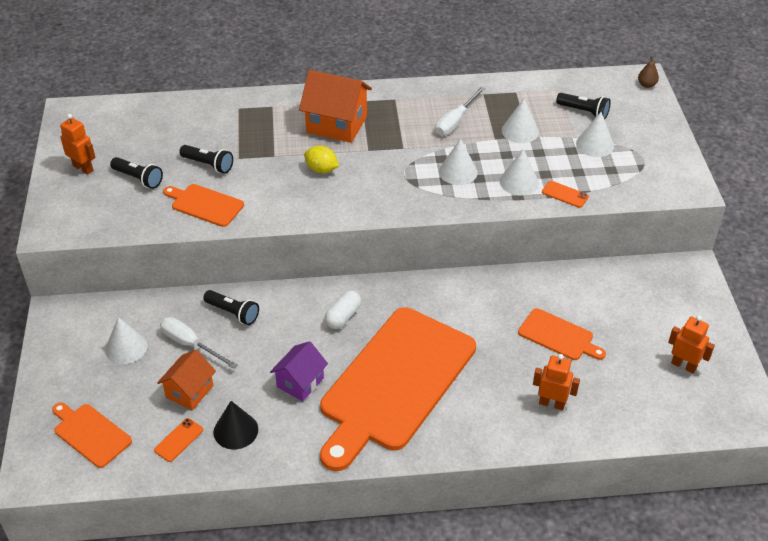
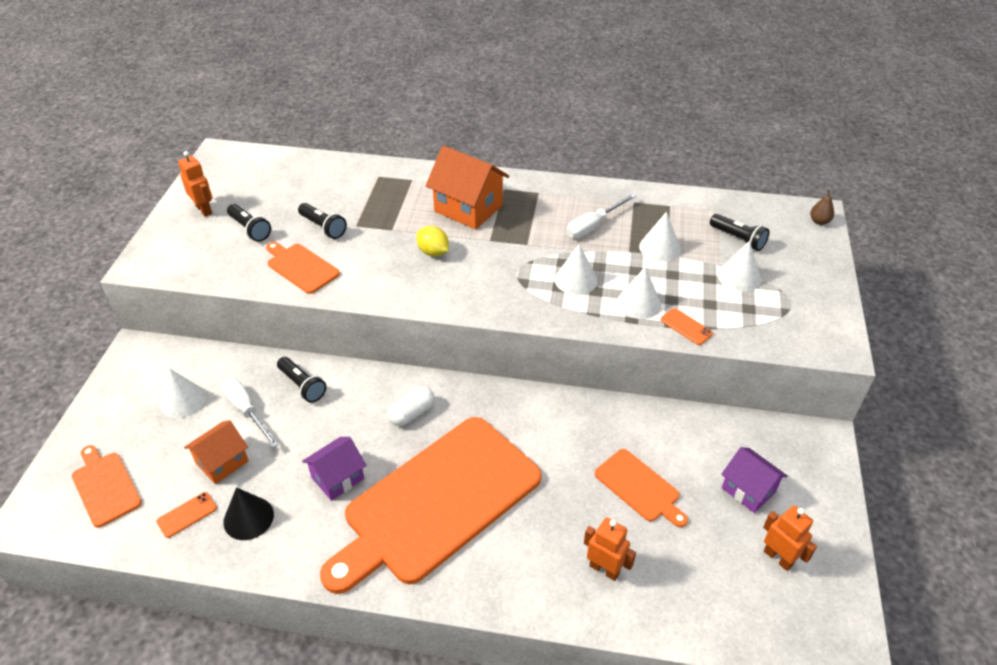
camera: 15 degrees right, 0 degrees up
none -> purple house [721,447,788,513]

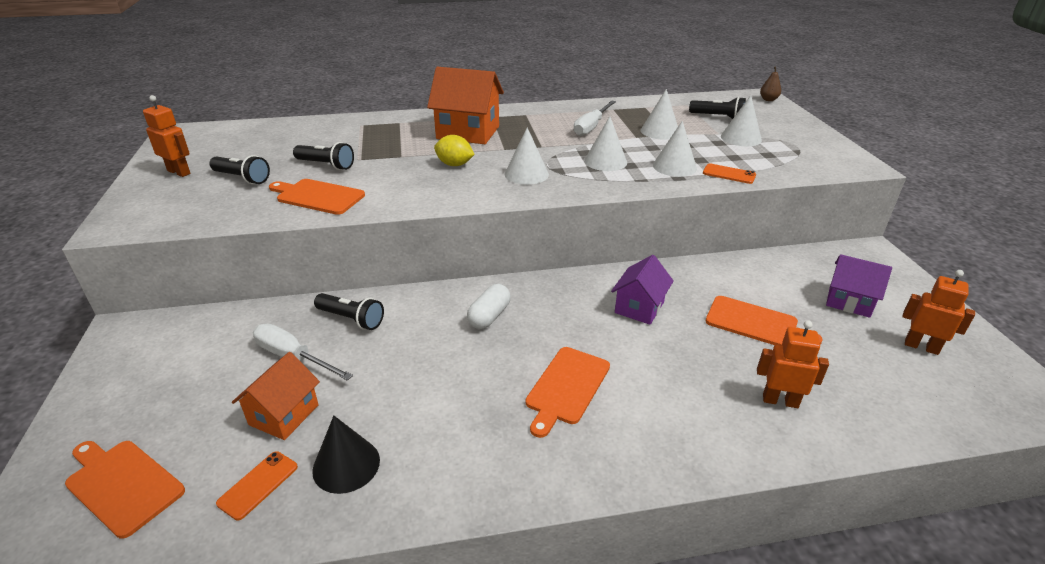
camera: 20 degrees left, 10 degrees down
white cone [160,368,206,418] -> white cone moved to [504,128,549,185]
purple house [302,437,366,501] -> purple house moved to [611,255,674,325]
orange cutting board [320,417,542,594] -> orange cutting board [525,347,610,438], size x0.44

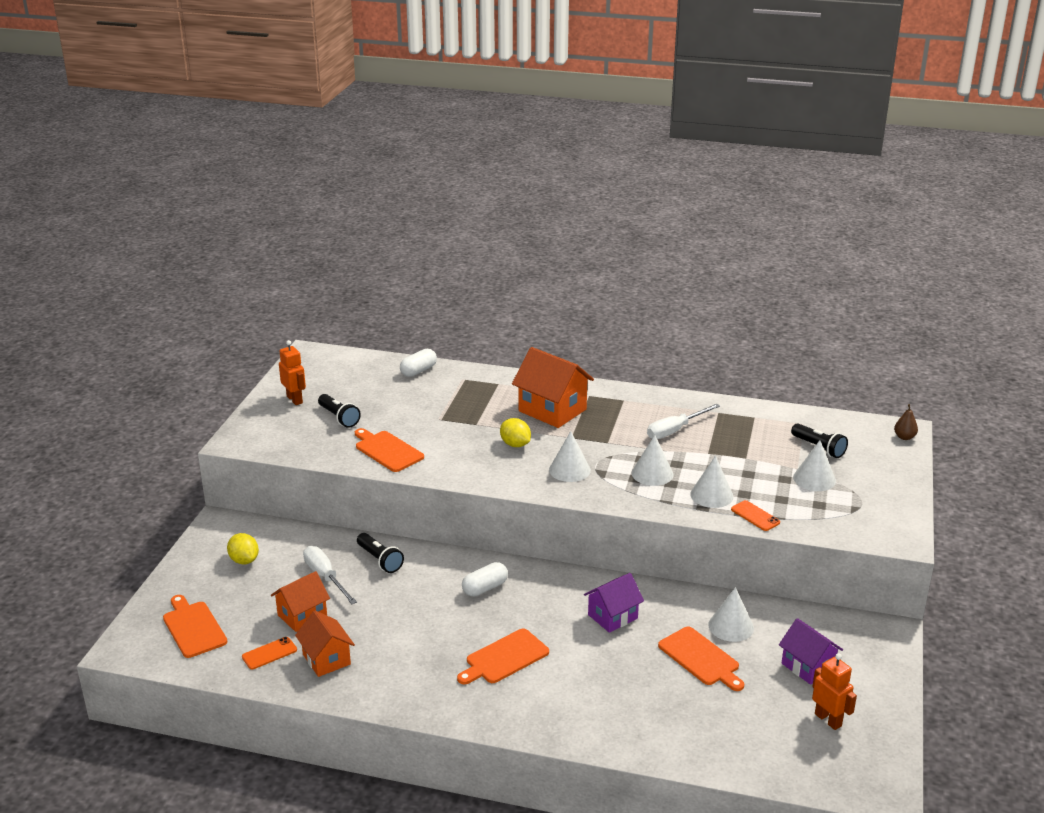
camera: 25 degrees right, 5 degrees down
black flashlight [293,142,354,170] -> none
black cone [312,416,380,494] -> orange house [295,611,355,677]
white cone [641,89,678,140] -> white cone moved to [708,587,754,642]
orange robot [757,321,829,408] -> none
none -> yellow lemon [227,533,259,564]
none -> white capsule [400,349,437,377]

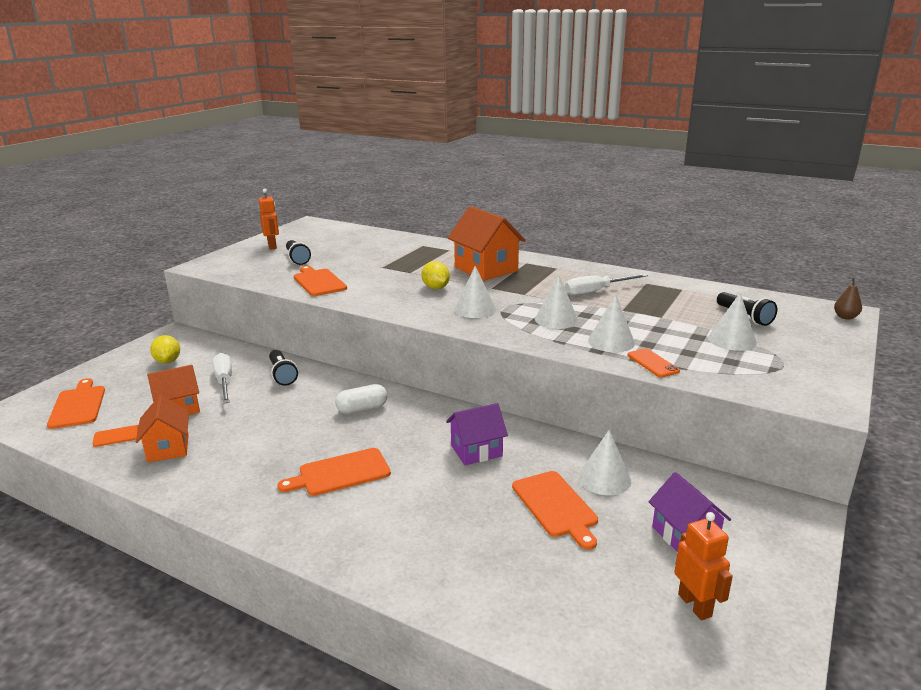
camera: 15 degrees right, 5 degrees down
white capsule [400,349,437,377] -> none

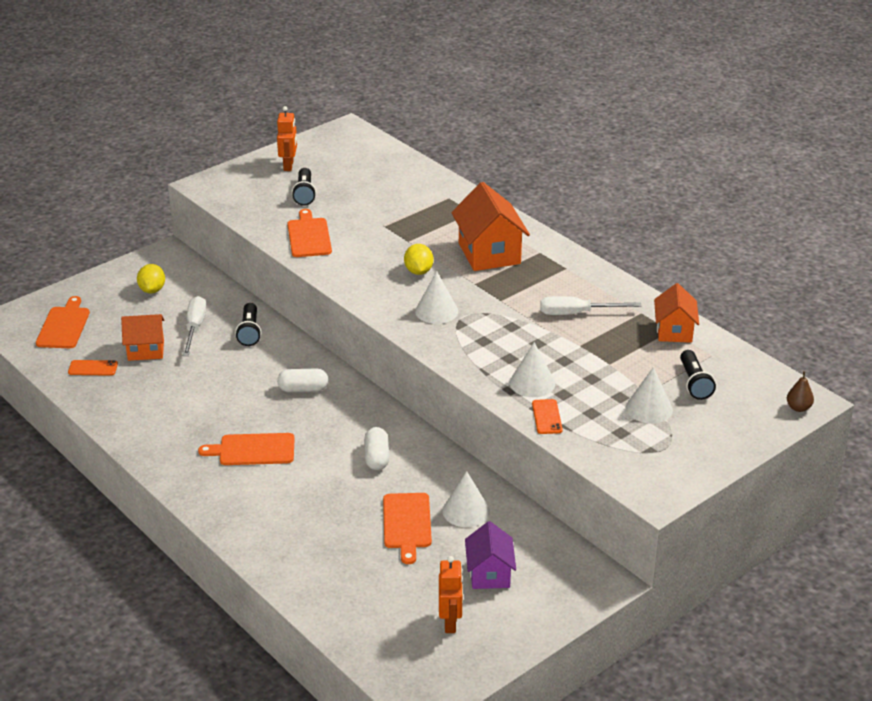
camera: 20 degrees right, 10 degrees up
orange house [136,395,189,462] -> orange house moved to [654,283,699,343]
purple house [446,403,508,465] -> white capsule [364,427,389,470]
white cone [535,275,578,329] -> none

